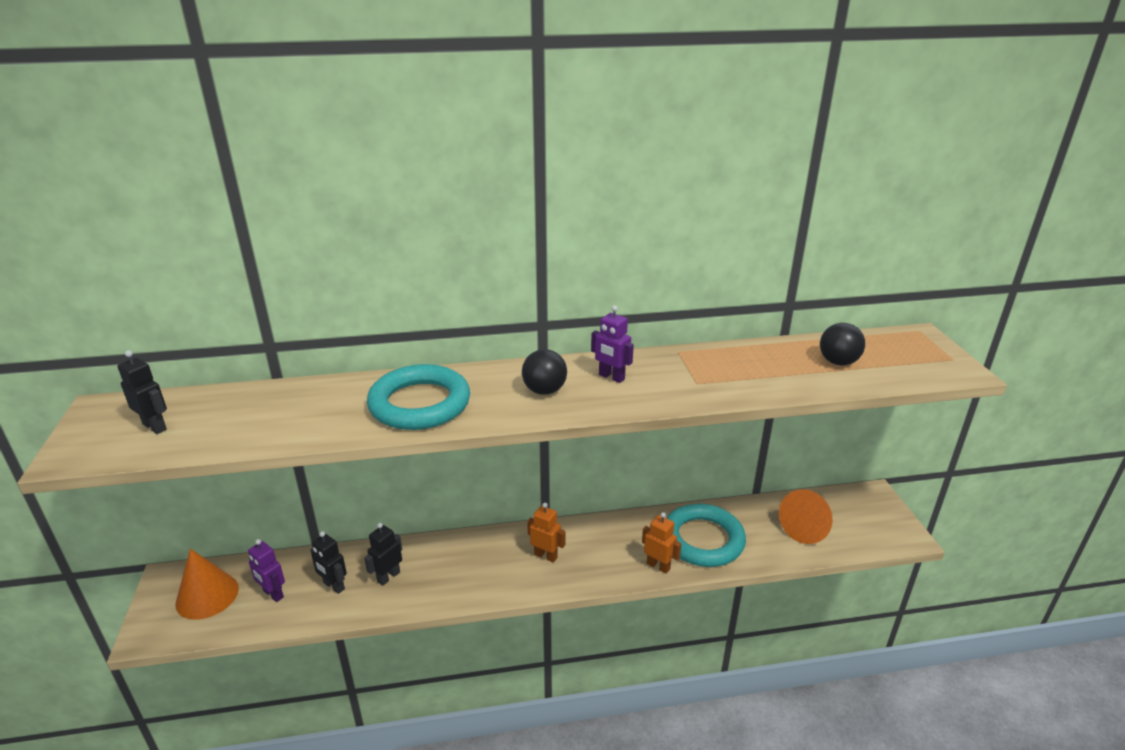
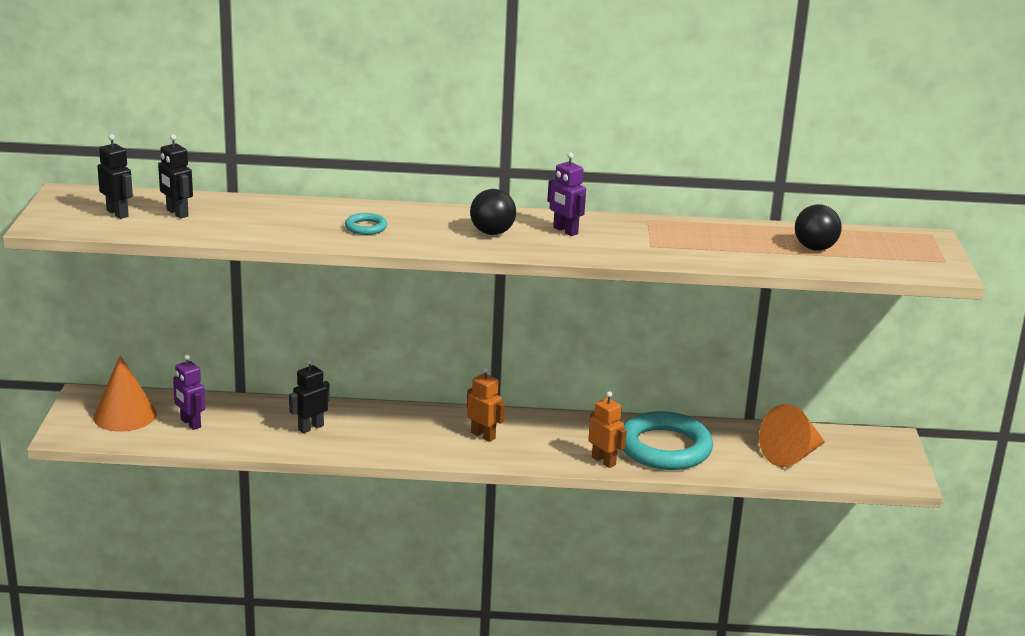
camera: 10 degrees right, 5 degrees down
black robot [310,531,347,594] -> black robot moved to [158,134,193,218]
turquoise ring [367,364,470,430] -> turquoise ring [345,213,387,235], size x0.42

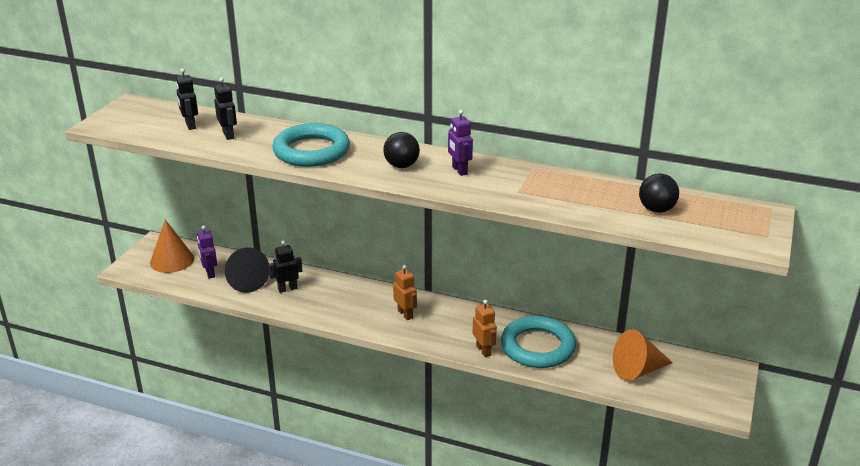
camera: 20 degrees right, 5 degrees up
black robot [97,134,133,219] -> black robot moved to [214,77,237,140]
turquoise ring [345,213,387,235] -> turquoise ring [272,123,350,167], size x2.39
none -> black cone [225,248,269,293]

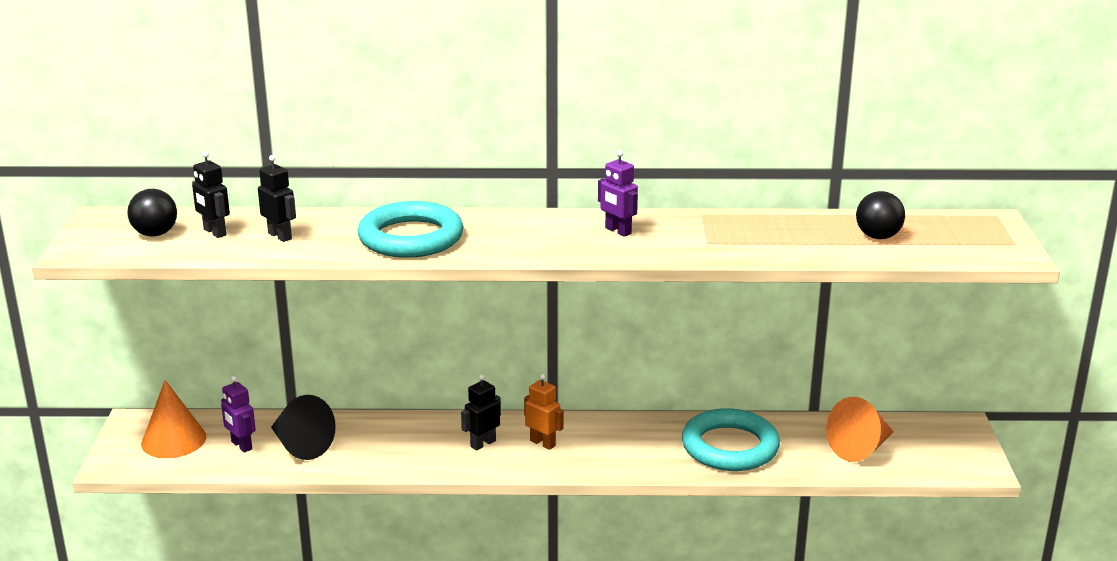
camera: 20 degrees left, 5 degrees down
black robot [268,241,302,293] -> black robot moved to [461,374,501,451]
black ball [383,132,420,168] -> black ball moved to [127,189,177,237]
orange robot [473,300,497,357] -> none

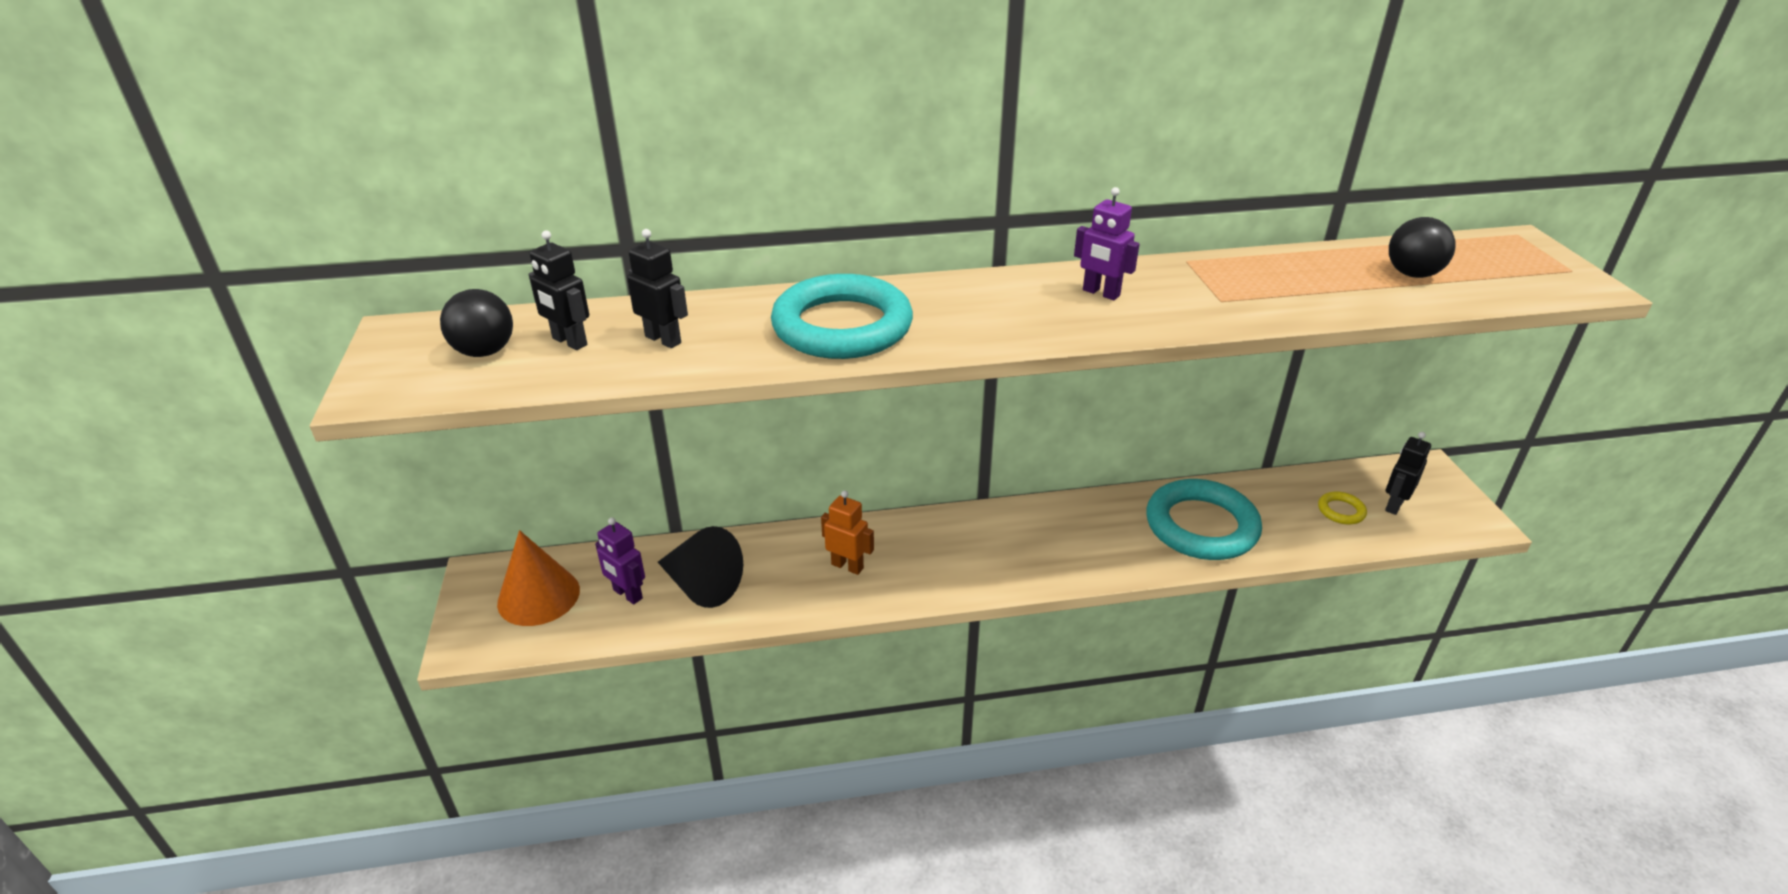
camera: 10 degrees left, 10 degrees up
black robot [461,374,501,451] -> black robot moved to [1385,432,1431,515]
orange robot [524,374,564,450] -> orange robot moved to [821,490,874,575]
orange cone [826,397,894,462] -> yellow ring [1318,492,1367,524]

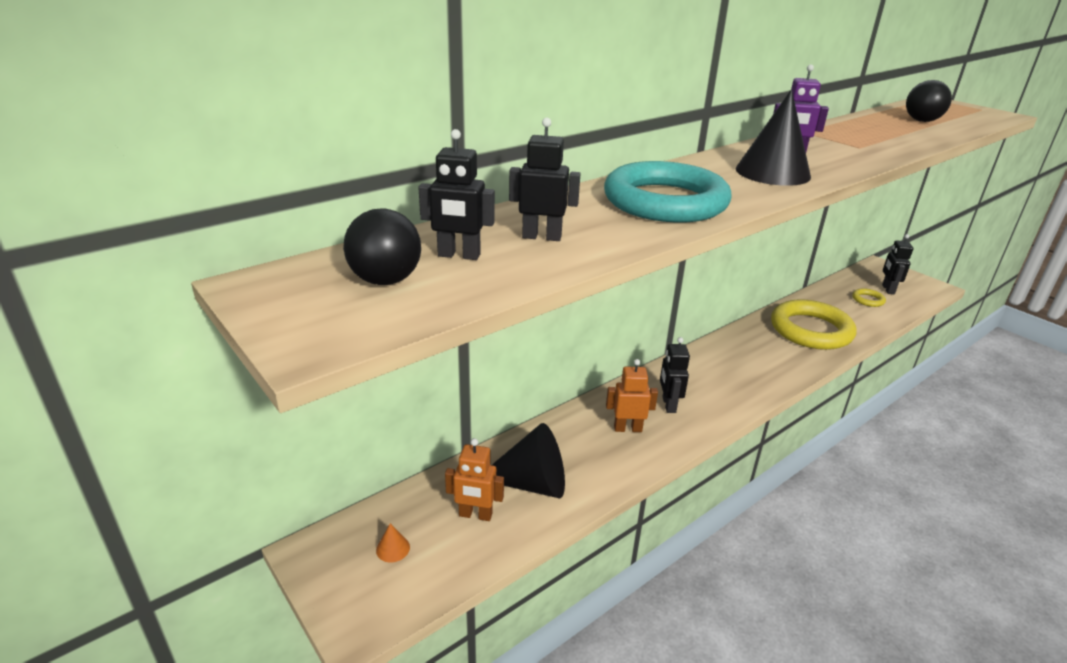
camera: 30 degrees left, 5 degrees down
orange cone [497,530,580,626] -> orange cone [376,523,410,563], size x0.40
purple robot [595,517,645,604] -> orange robot [445,438,504,521]
turquoise ring [1146,479,1262,560] -> yellow ring [771,299,857,350]
none -> black robot [660,337,690,413]
none -> black cone [735,89,811,186]

